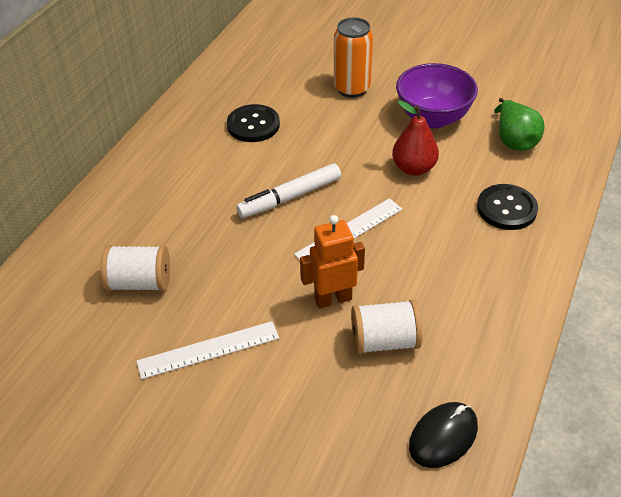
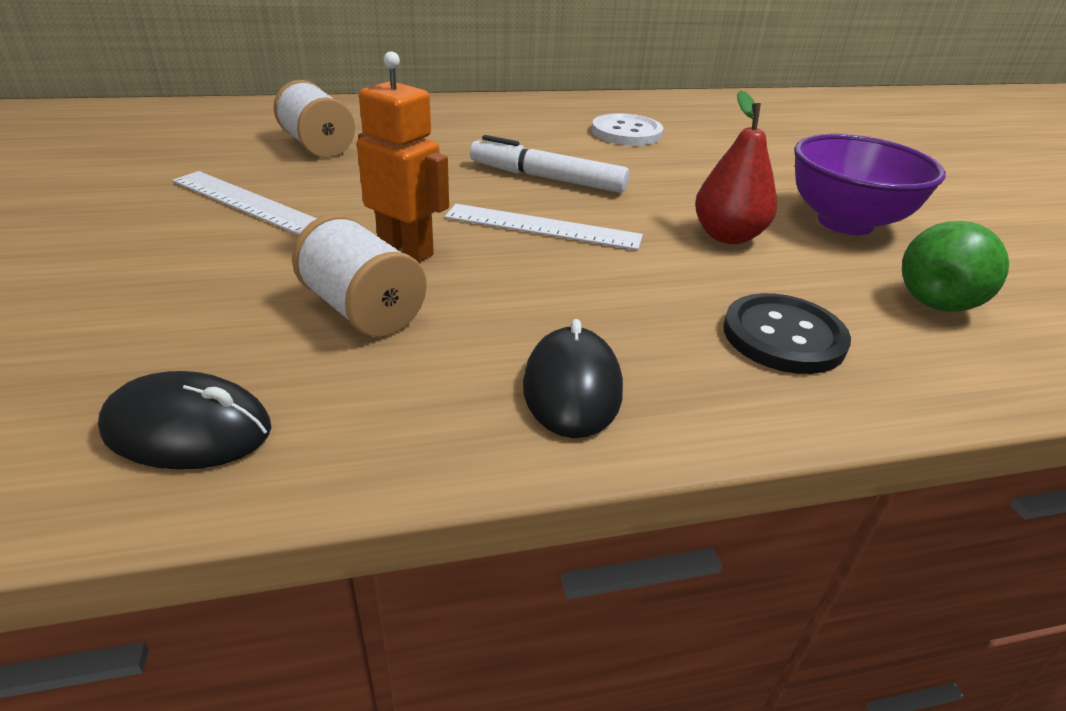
camera: 50 degrees right, 10 degrees down
black button [227,104,280,142] -> white button [592,113,663,146]
orange can [334,17,373,98] -> none
none -> black mouse [523,319,623,438]

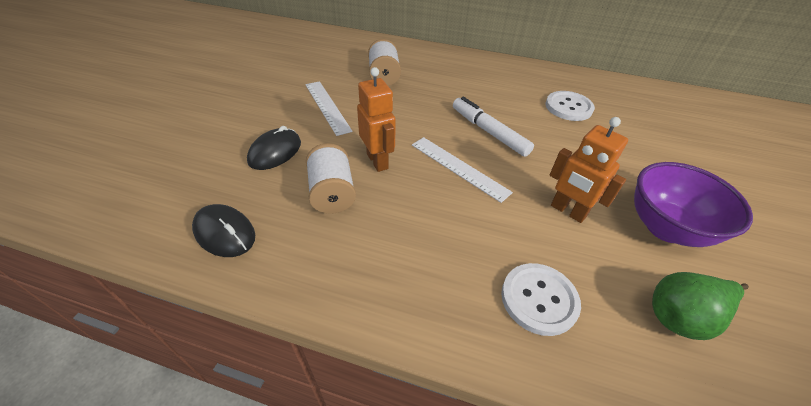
camera: 30 degrees right, 10 degrees up
black mouse [523,319,623,438] -> black mouse moved to [247,126,301,170]
red pear [695,90,777,244] -> orange robot [550,117,628,223]
black button [723,293,851,374] -> white button [501,263,581,336]

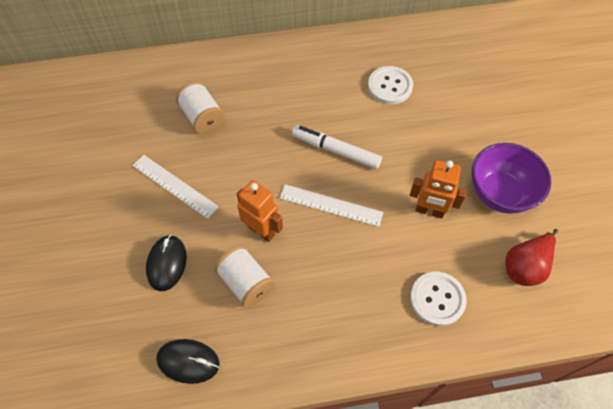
camera: 25 degrees left, 15 degrees up
green pear [652,272,749,340] -> red pear [505,229,558,286]

